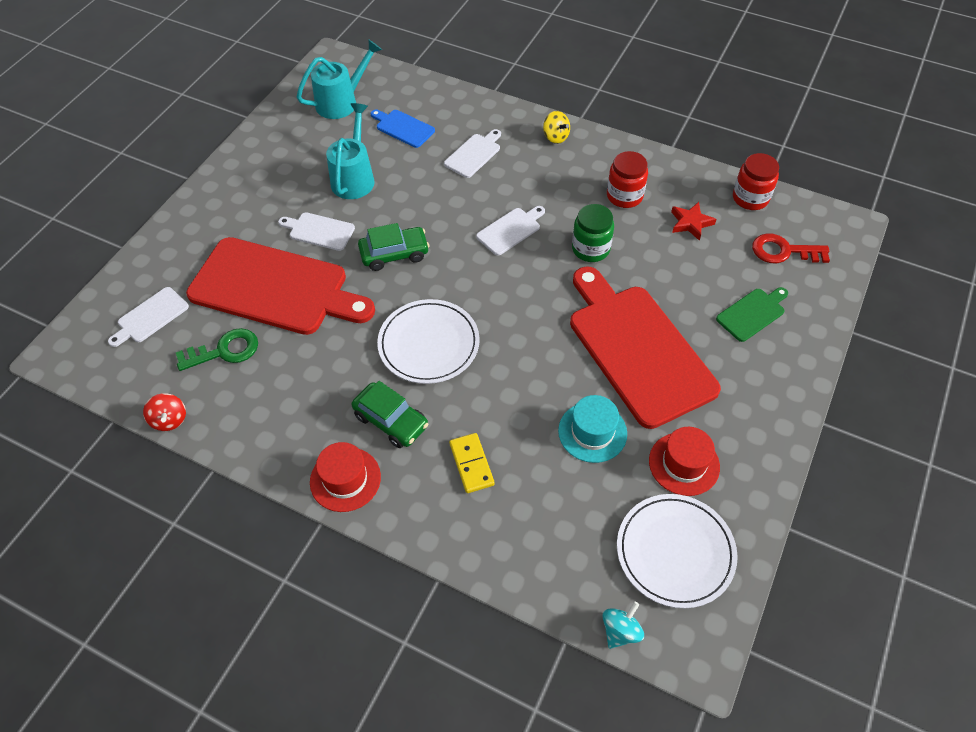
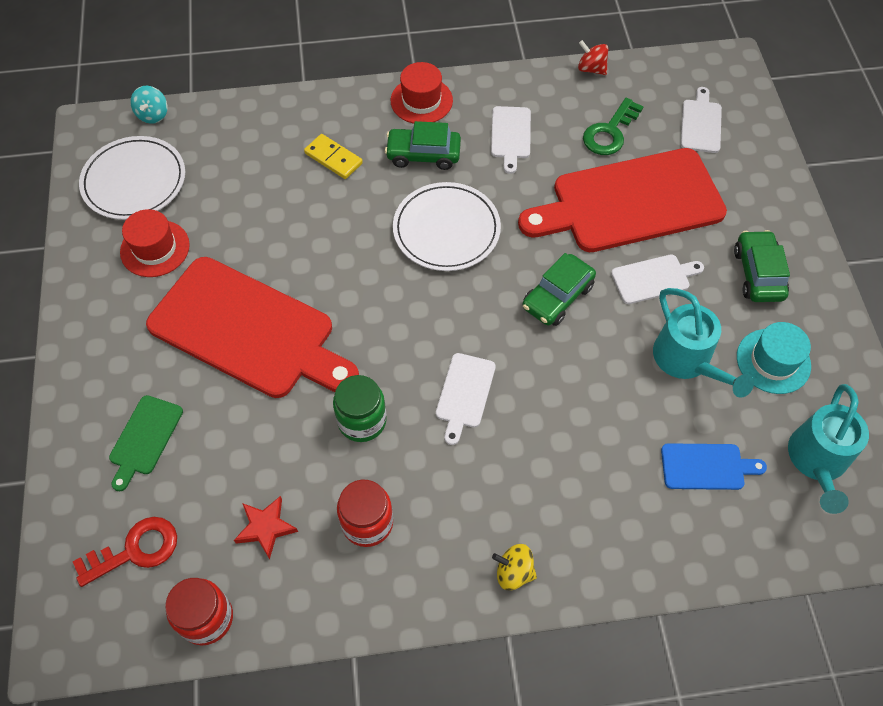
camera: 145 degrees right, 5 degrees up
white cutting board [444,129,501,178] -> white cutting board moved to [491,106,531,174]
turquoise hat [558,395,627,463] -> turquoise hat moved to [737,322,811,394]
none -> green car [734,230,790,302]

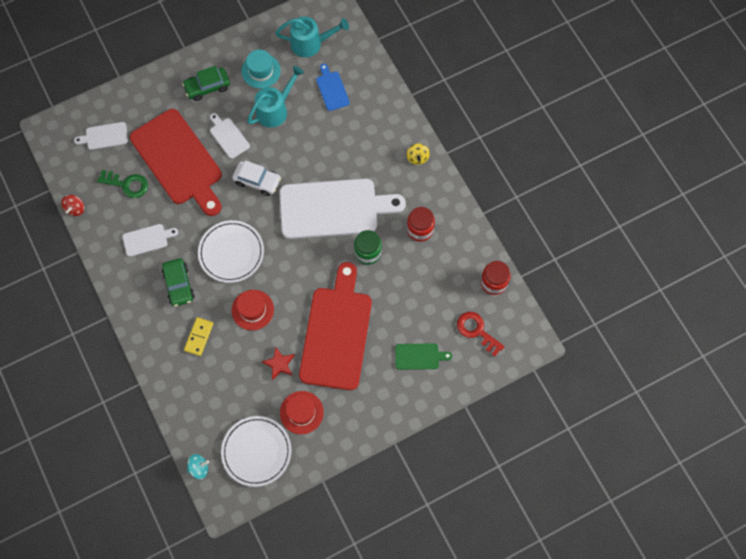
camera: 110 degrees left, 10 degrees up
red star [234,496,298,559] -> red star moved to [262,347,295,380]
red hat [391,62,453,124] -> red hat moved to [232,290,274,330]
white cutting board [436,353,496,445] -> white cutting board [279,178,406,239], size x2.31
green car [522,253,596,326] -> white car [232,160,281,196]

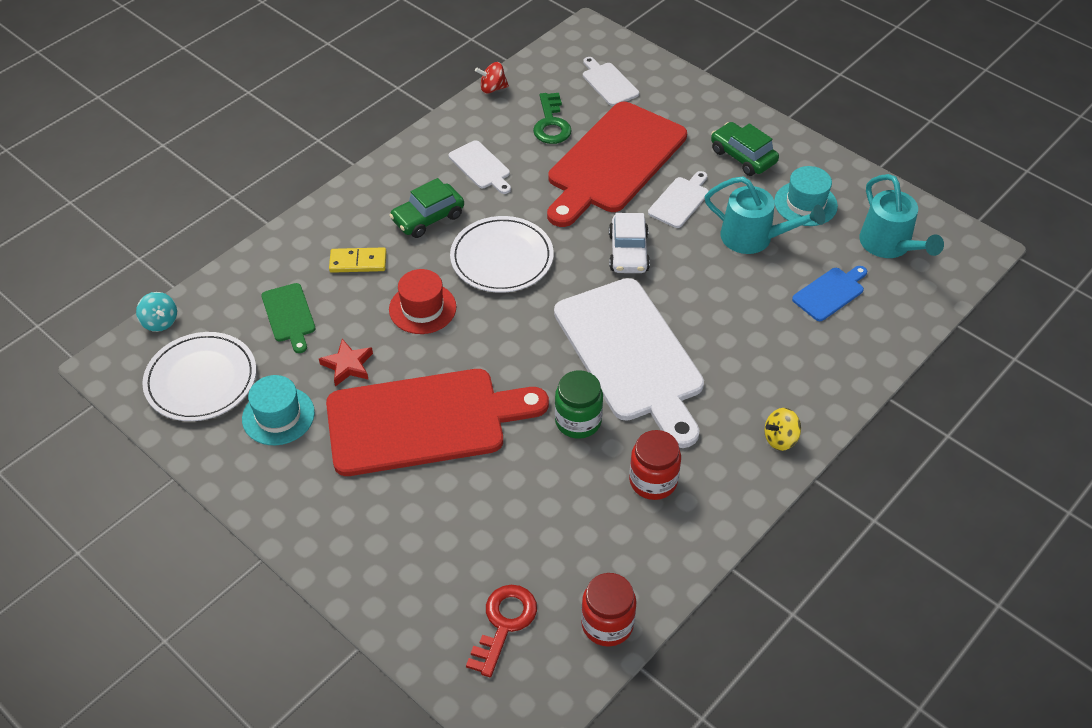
camera: 70 degrees right, 20 degrees down
red hat [280,391,324,434] -> turquoise hat [242,375,315,445]
green cutting board [395,343,452,370] -> green cutting board moved to [261,283,315,353]

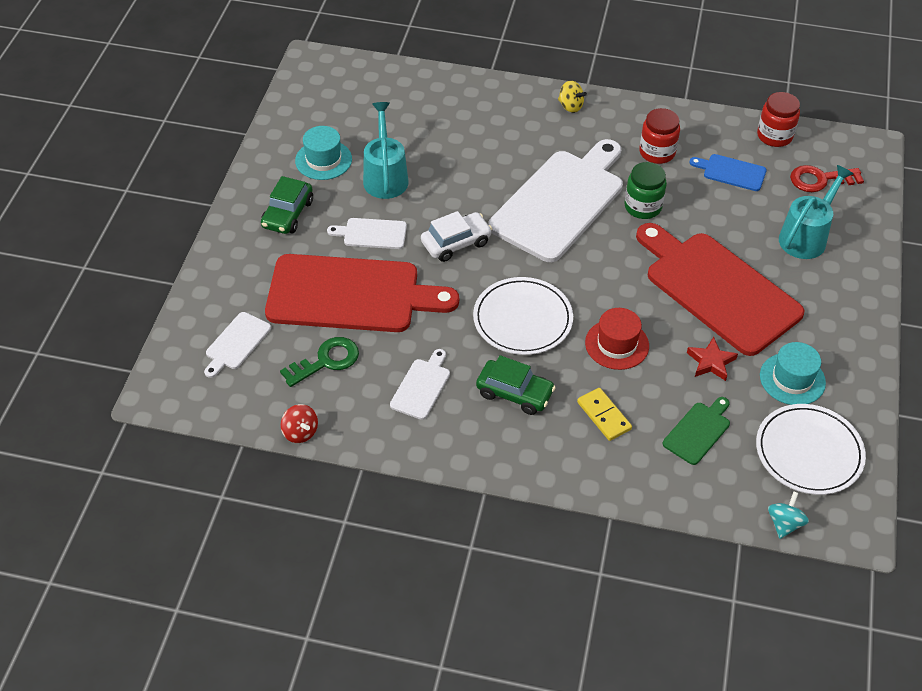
camera: 120 degrees left, 0 degrees up
blue cutting board [792,266,867,321] -> blue cutting board moved to [689,154,767,191]
turquoise watering can [859,174,944,258] -> turquoise watering can moved to [779,165,853,259]

